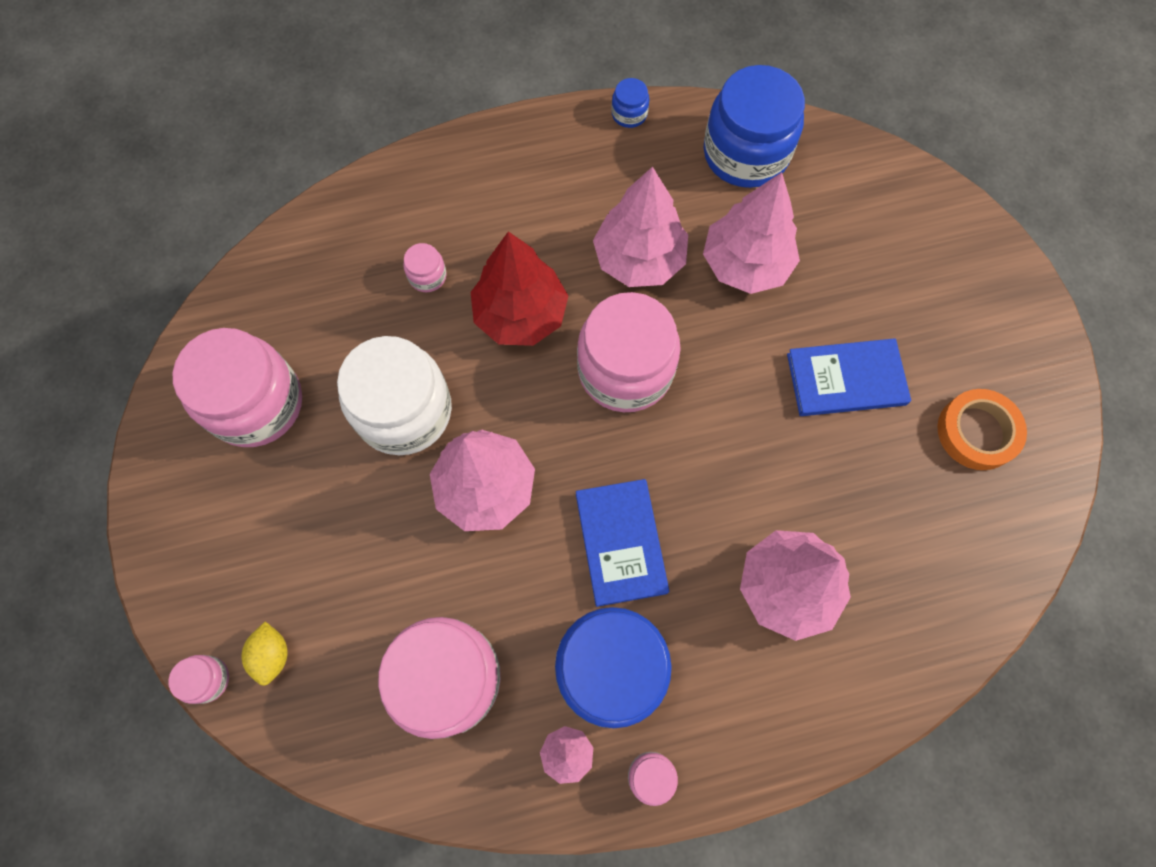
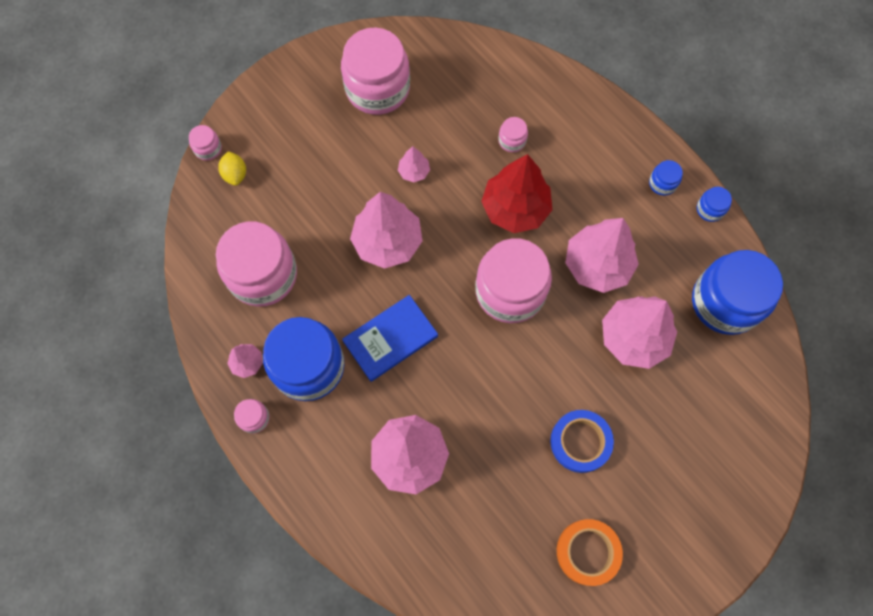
camera: 65 degrees right, 0 degrees up
yellow lemon [241,622,288,686] -> yellow lemon turned 75 degrees counterclockwise [218,151,246,186]
white jar [337,336,452,455] -> pink tree [398,146,430,182]
blue book [787,338,911,416] -> blue tape [550,410,614,473]
none -> blue jar [649,160,683,196]

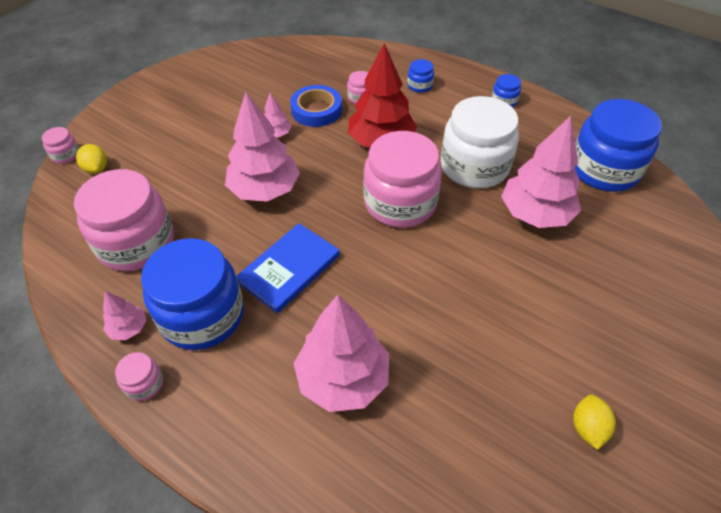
camera: 15 degrees left, 20 degrees down
pink jar [341,28,410,115] -> none
blue tape [550,410,614,473] -> blue tape moved to [290,85,342,127]
orange tape [557,519,623,586] -> yellow lemon [573,395,616,450]
pink tree [565,218,639,293] -> white jar [441,96,519,188]
blue jar [697,187,732,222] -> blue jar moved to [407,59,434,93]

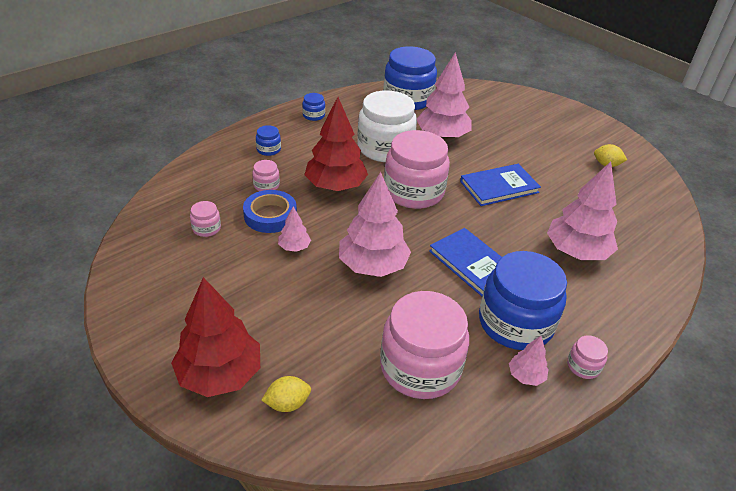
camera: 80 degrees left, 10 degrees down
pink jar [42,127,79,164] -> pink jar moved to [190,201,221,237]
none -> red tree [171,277,260,397]
none -> blue book [460,164,541,206]

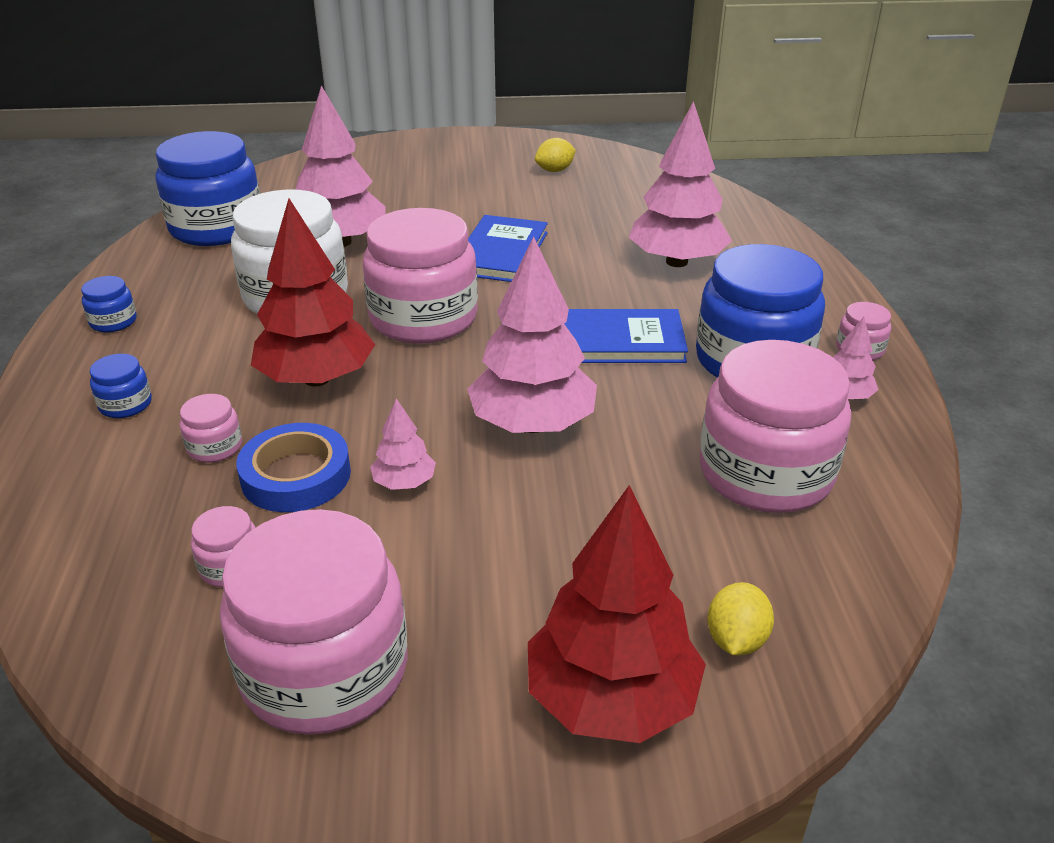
camera: 50 degrees left, 5 degrees down
none -> pink jar [220,509,408,735]

